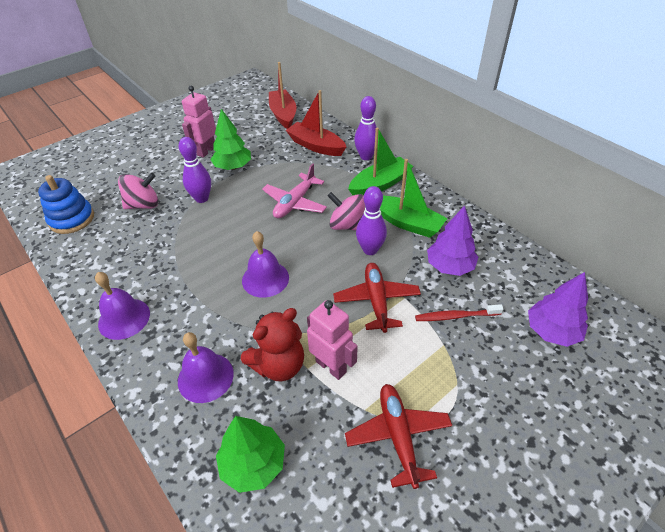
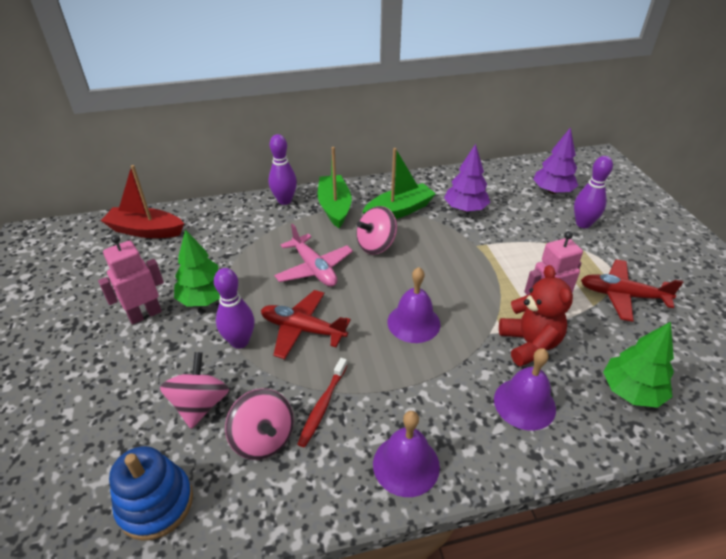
camera: 65 degrees left, 5 degrees down
pink robot [182,86,216,158] -> pink robot turned 90 degrees clockwise [98,235,164,324]
red boat [286,90,346,156] -> none
red plane [333,263,421,333] -> red plane moved to [261,290,351,359]
purple bowling pin [356,186,387,255] -> purple bowling pin moved to [574,156,613,228]
red toothbrush [415,304,503,321] -> red toothbrush moved to [297,358,347,447]
none -> pink spinning top [225,388,294,460]

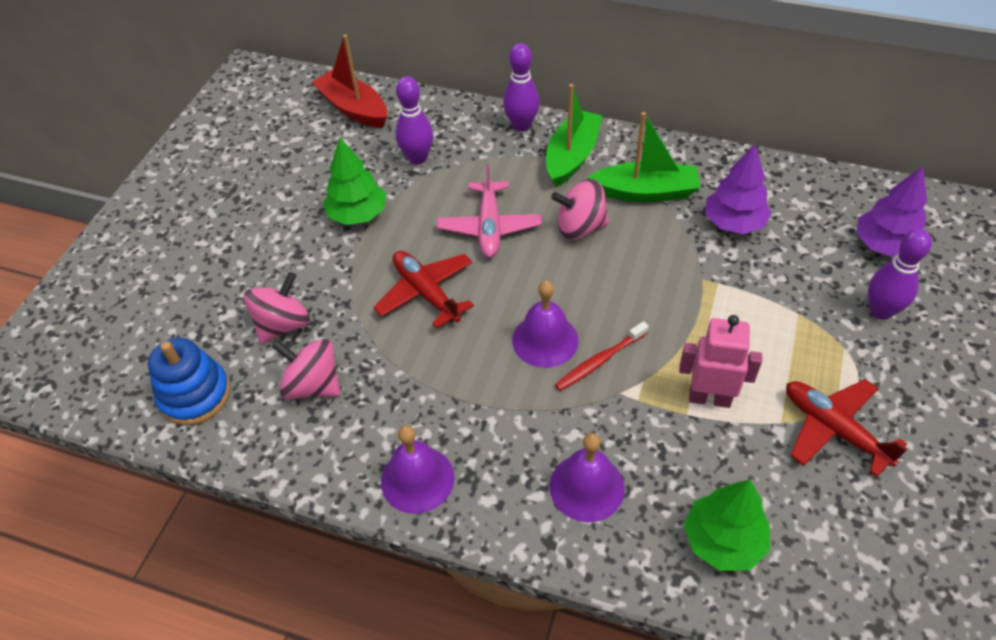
camera: 35 degrees right, 10 degrees up
pink robot [98,235,164,324] -> none
purple bowling pin [214,268,255,349] -> purple bowling pin moved to [395,76,433,165]
pink spinning top [225,388,294,460] -> pink spinning top turned 120 degrees clockwise [272,339,340,399]
red toothbrush [297,358,347,447] -> red toothbrush moved to [555,321,649,391]
red teddy bear [499,265,573,367] -> none

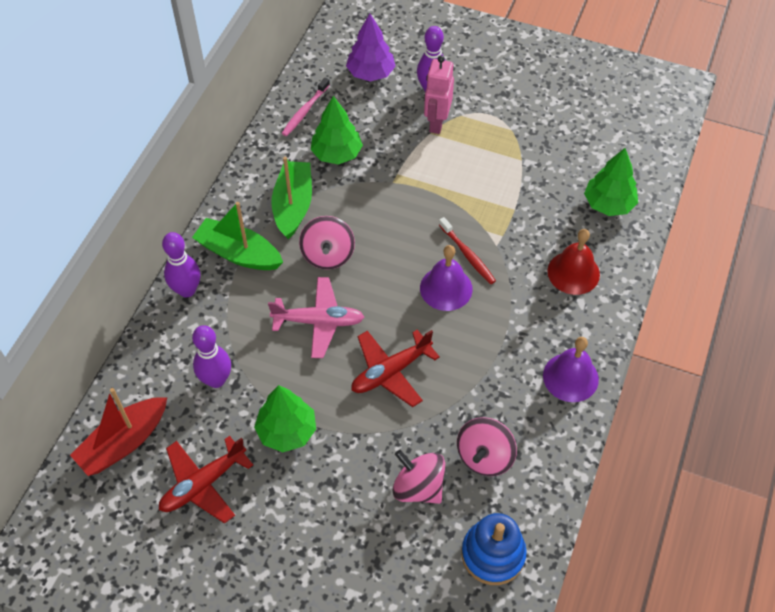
camera: 90 degrees left, 5 degrees up
purple bell [550,433,625,522] -> red bell [547,229,600,295]
pink robot [679,315,762,408] -> pink robot moved to [424,55,454,134]
purple tree [705,144,772,234] -> green tree [311,96,363,165]
red plane [786,379,907,477] -> red plane moved to [159,436,253,524]
none -> pink toothbrush [282,78,330,136]

